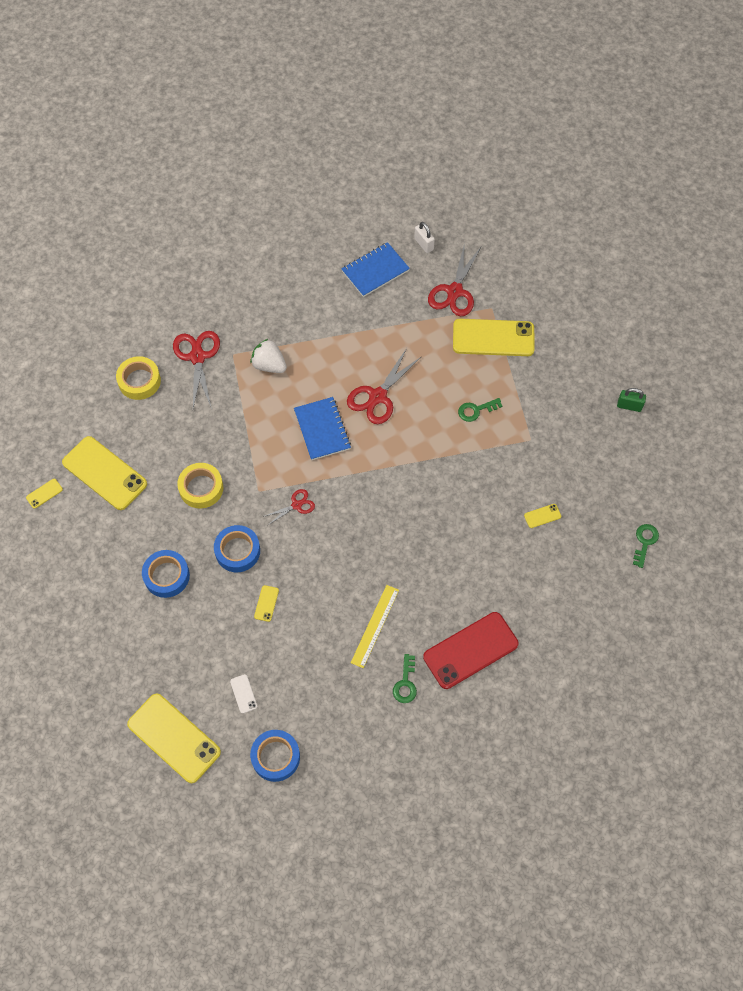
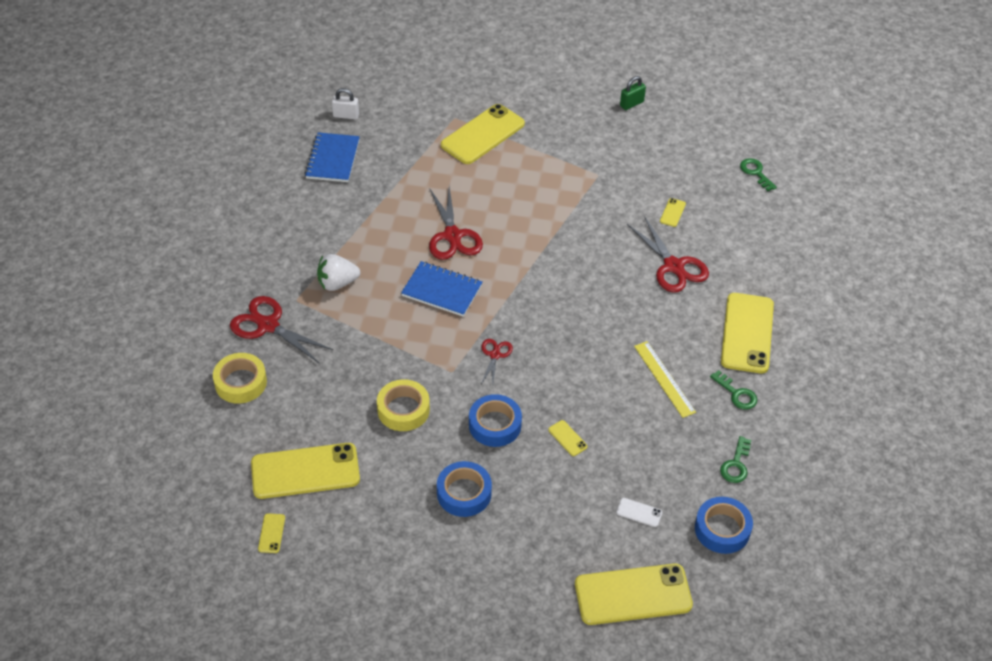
camera: 50 degrees left, 15 degrees down
red phone [423,612,519,689] -> yellow phone [721,293,774,373]
red scissors [428,243,481,316] -> red scissors moved to [627,216,709,292]
green key [458,398,502,422] -> green key moved to [720,436,751,483]

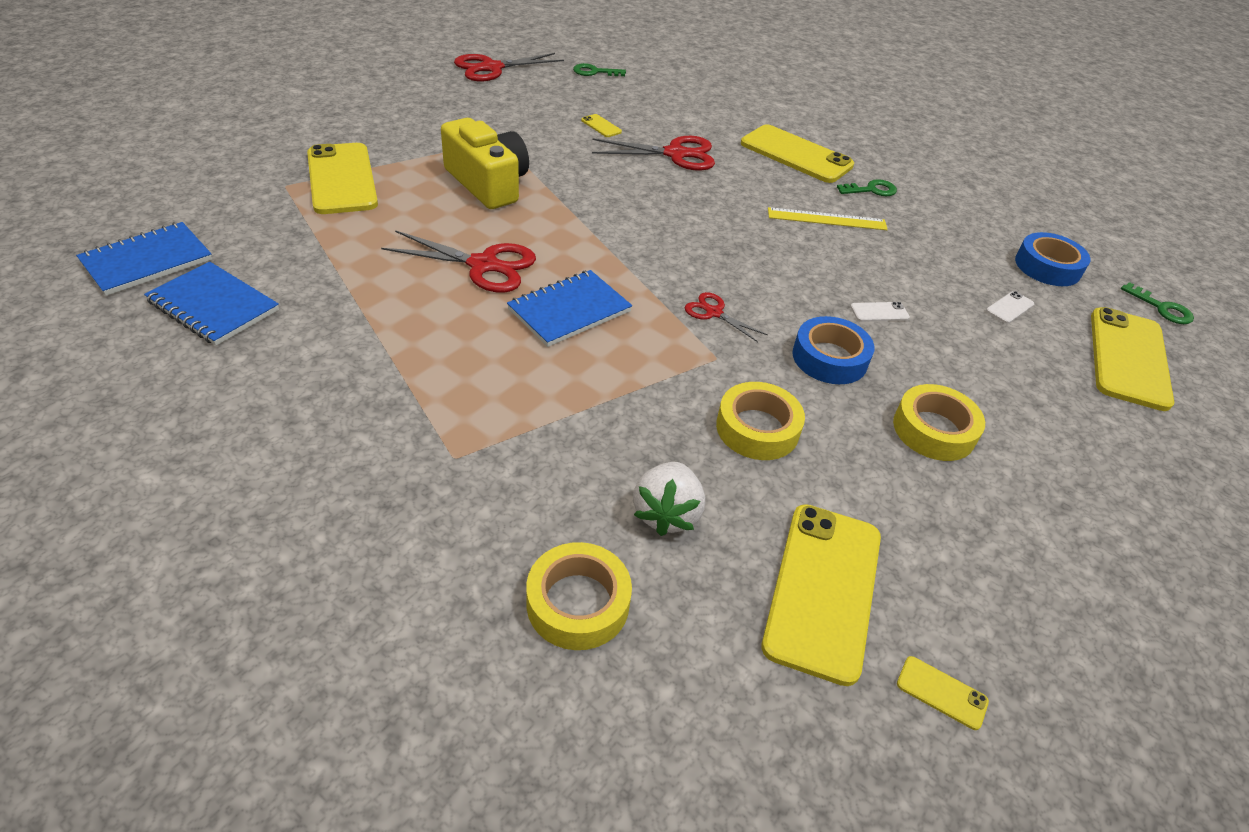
camera: 65 degrees left, 5 degrees down
red scissors [230,296,333,364] -> red scissors moved to [454,53,564,82]
white strawberry [317,254,360,291] -> white strawberry moved to [633,462,705,536]
white padlock [332,88,359,120] -> blue notebook [76,222,212,296]
blue tape [437,461,492,517] -> yellow tape [893,384,985,461]
yellow phone [548,420,588,456] -> white phone [850,302,910,322]
green padlock [620,76,646,110] -> none
green key [720,436,751,483] -> green key moved to [1121,282,1194,324]
none -> yellow camera [441,118,529,209]

